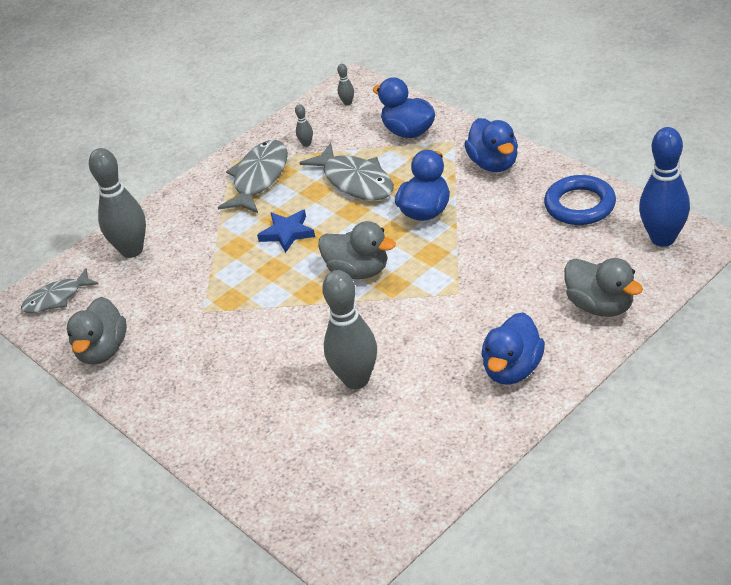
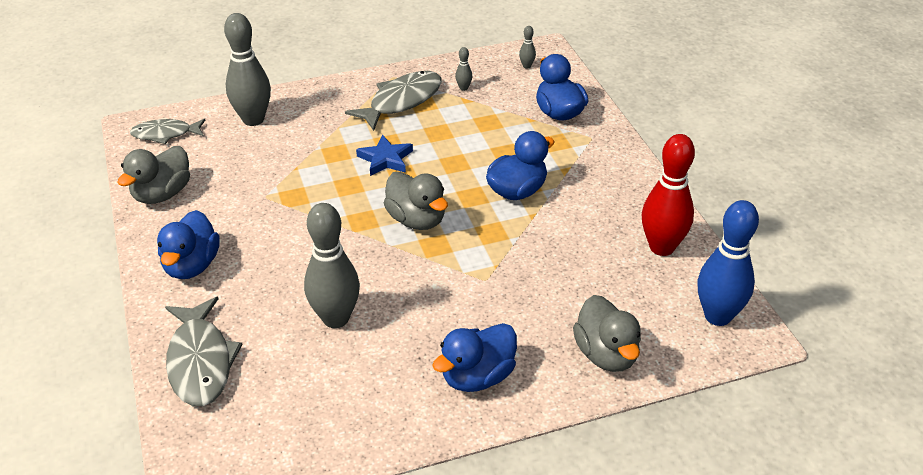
camera: 20 degrees right, 0 degrees up
grey fish [300,143,394,200] -> grey fish moved to [165,297,243,406]
blue duck [464,118,518,172] -> blue duck moved to [157,210,220,279]
blue ring [544,175,616,225] -> red bowling pin [642,134,695,256]

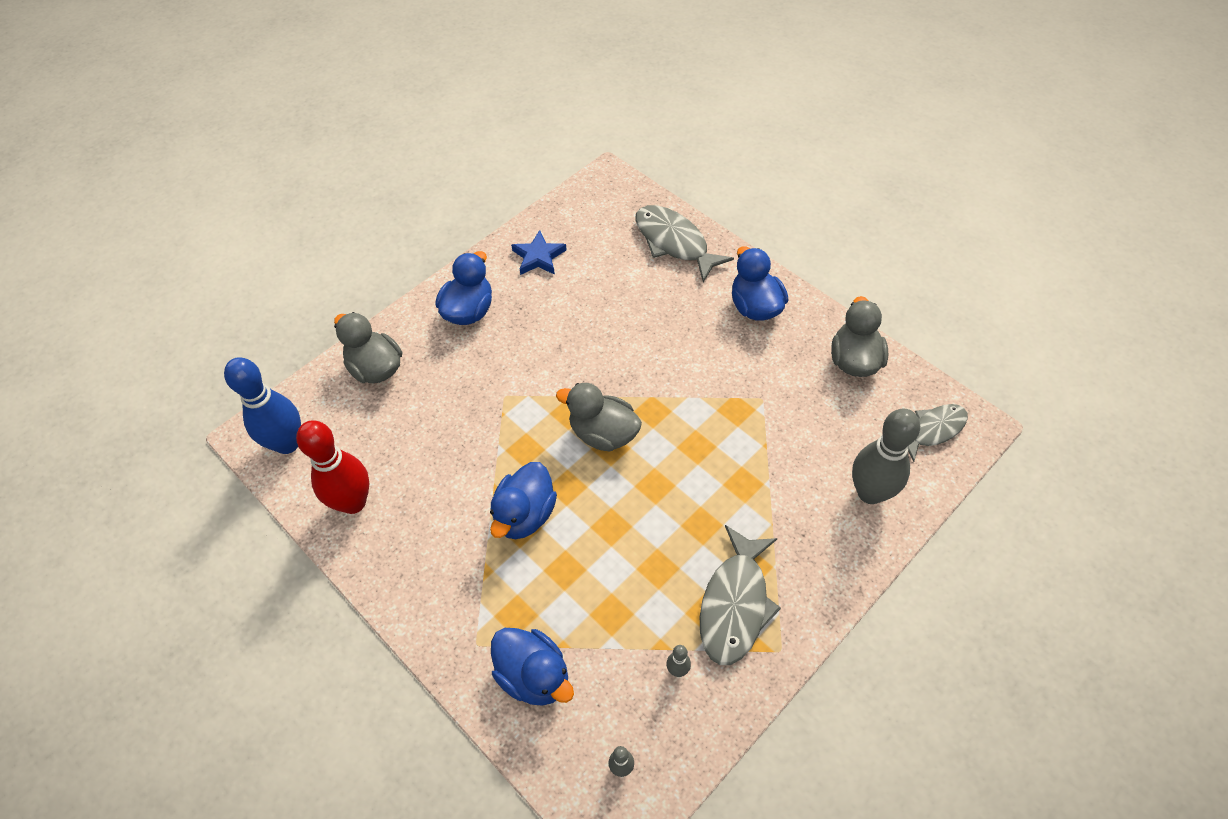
camera: 155 degrees right, 15 degrees up
grey bowling pin [304,203,360,328] -> none
blue star [356,135,413,176] -> blue star moved to [511,230,567,275]

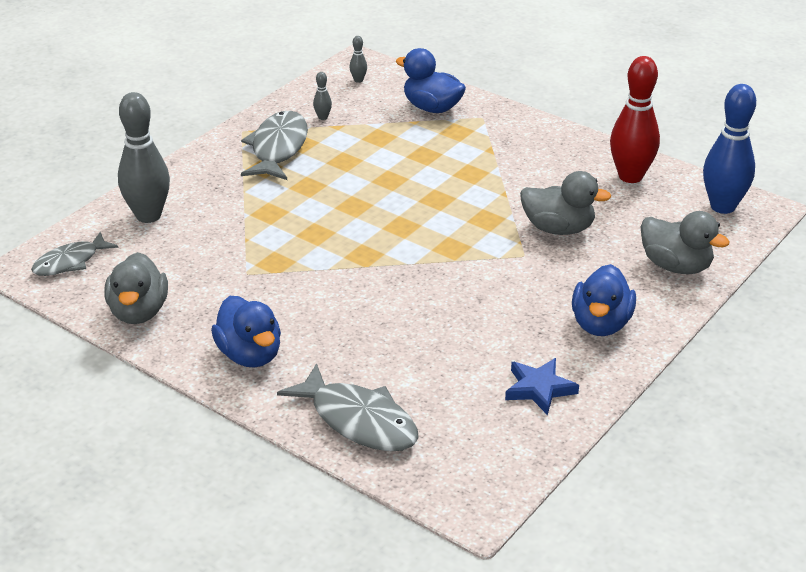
camera: 170 degrees right, 20 degrees down
blue duck [490,462,557,539] -> none
grey duck [556,383,642,452] -> grey duck moved to [520,171,611,235]

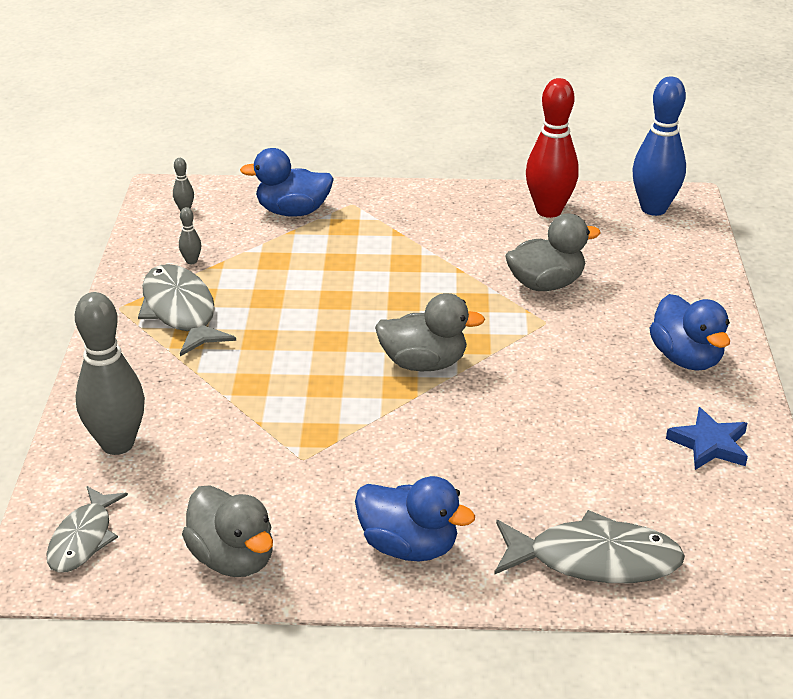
camera: 35 degrees left, 0 degrees up
grey duck [640,211,730,274] -> grey duck moved to [375,293,485,371]

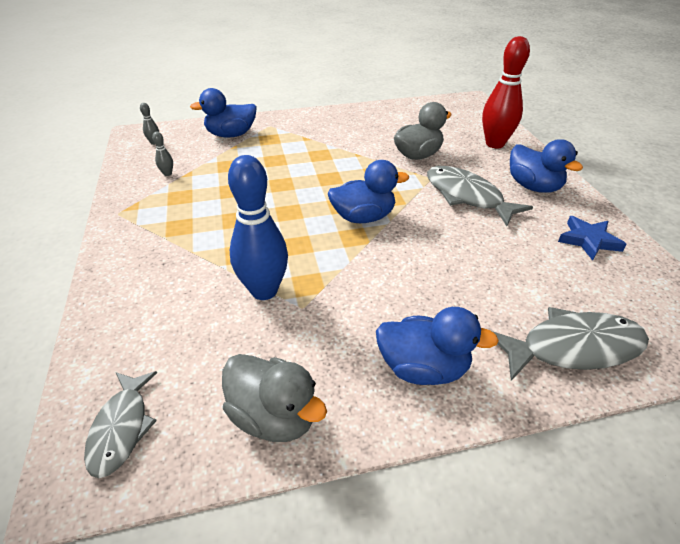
camera: 15 degrees left, 5 degrees up
grey bowling pin [75,292,145,455] -> none
grey fish [138,264,236,356] -> grey fish moved to [427,166,533,226]
grey duck [375,293,485,371] -> blue duck [328,160,409,223]
red bowling pin [526,78,579,218] -> red bowling pin moved to [482,36,530,148]
blue bowling pin [632,76,686,216] -> blue bowling pin moved to [228,155,288,300]

